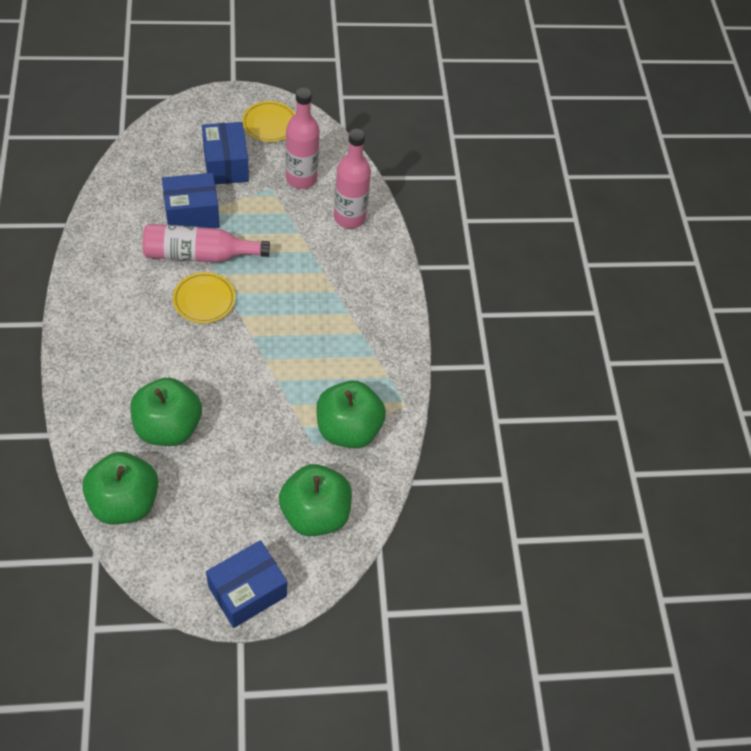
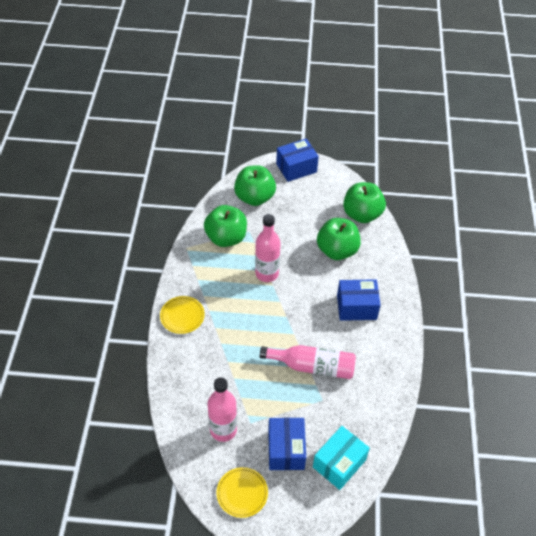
camera: 165 degrees left, 5 degrees down
blue box [162,173,220,228] -> blue box moved to [337,279,381,321]
yellow plate [173,272,235,323] -> yellow plate moved to [160,296,205,334]
pink bottle [334,129,371,229] -> pink bottle moved to [255,214,281,282]
none -> turquoise box [313,426,370,490]

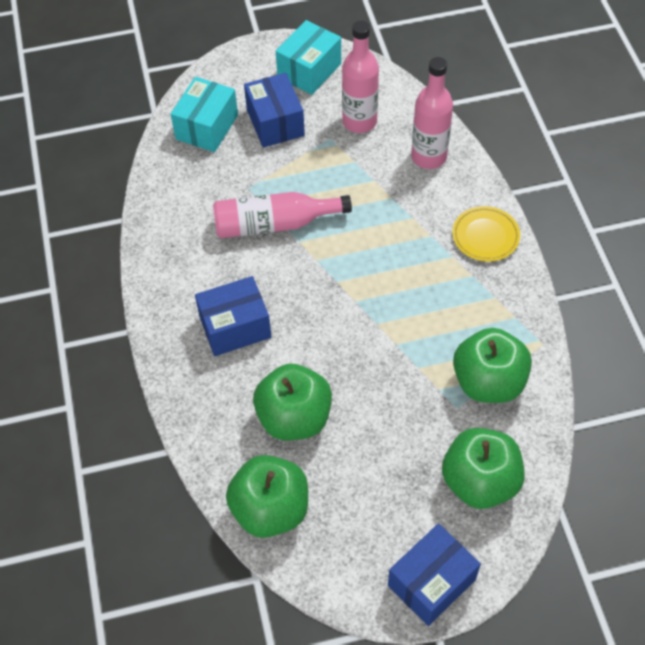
camera: 165 degrees right, 5 degrees up
yellow plate [217,467,268,518] -> turquoise box [276,20,341,95]
pink bottle [255,214,281,282] -> pink bottle moved to [411,57,453,169]

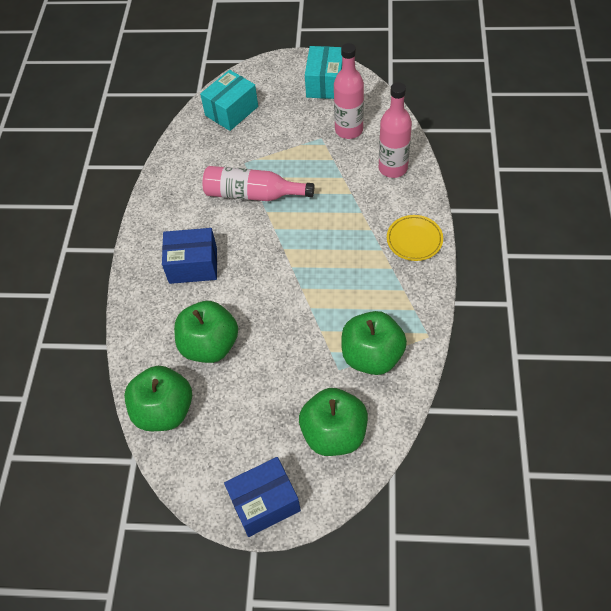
camera: 20 degrees right, 0 degrees up
blue box [244,73,305,148] -> none
turquoise box [276,20,341,95] -> turquoise box turned 45 degrees counterclockwise [305,46,342,99]

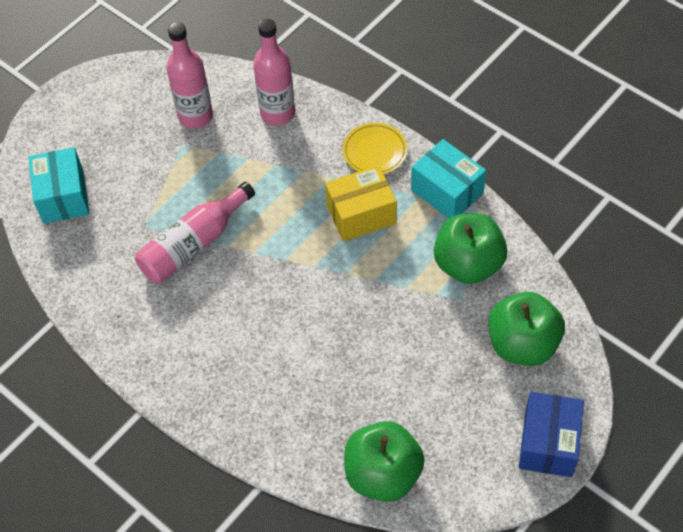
camera: 55 degrees left, 0 degrees up
blue box [162,228,217,284] -> none
green apple [174,301,238,363] -> none
turquoise box [305,46,342,99] -> turquoise box moved to [411,139,486,218]
none -> yellow box [325,165,397,242]

